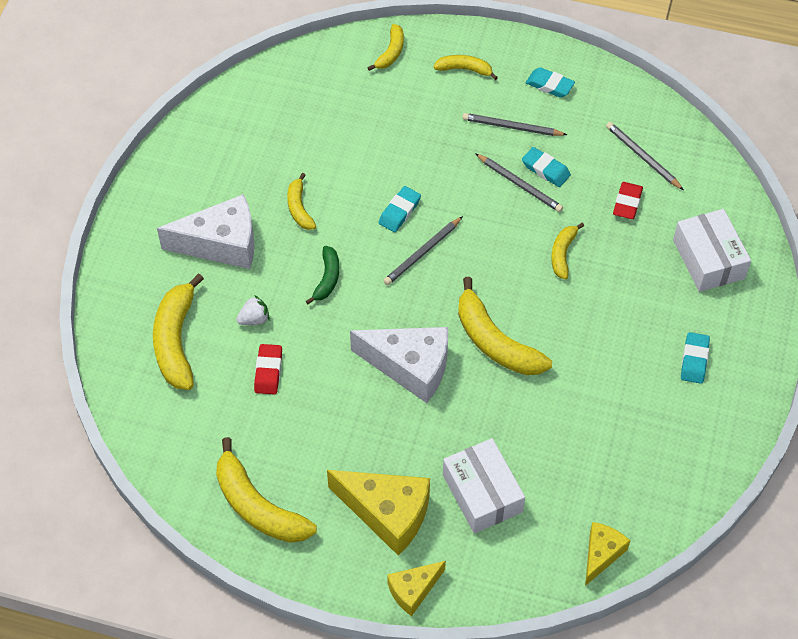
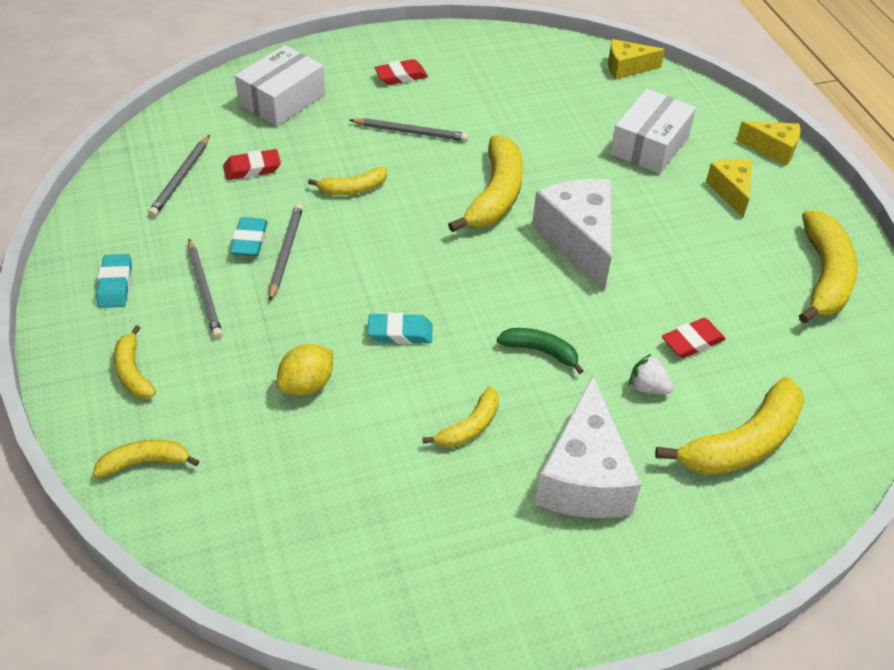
camera: 125 degrees left, 10 degrees down
white cheese [157,194,254,269] -> white cheese turned 135 degrees counterclockwise [535,376,642,518]
green banana [306,246,339,304] -> green banana turned 45 degrees clockwise [497,328,584,374]
yellow cheese [327,470,430,556] -> yellow cheese [706,159,752,217], size x0.57
grey pencil [383,216,463,285] -> grey pencil moved to [350,118,468,141]
turquoise eraser [681,332,710,384] -> red eraser [374,59,428,85]
none -> yellow lemon [277,344,333,396]

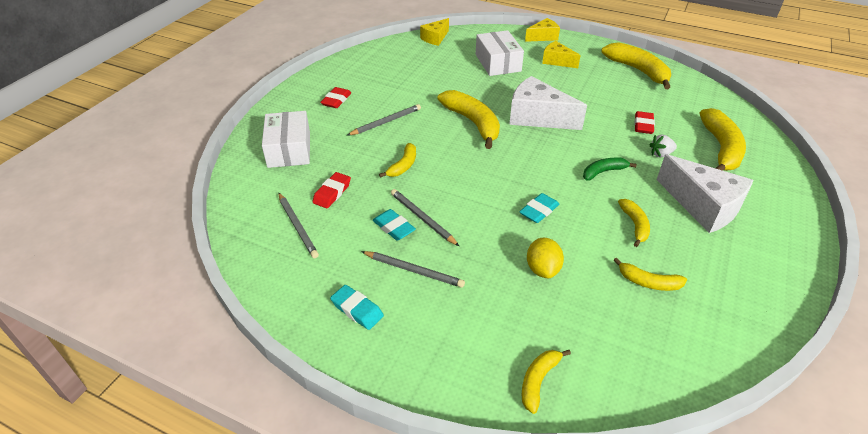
camera: 45 degrees left, 5 degrees down
yellow banana [114,325,156,398] -> yellow banana moved to [614,258,687,291]

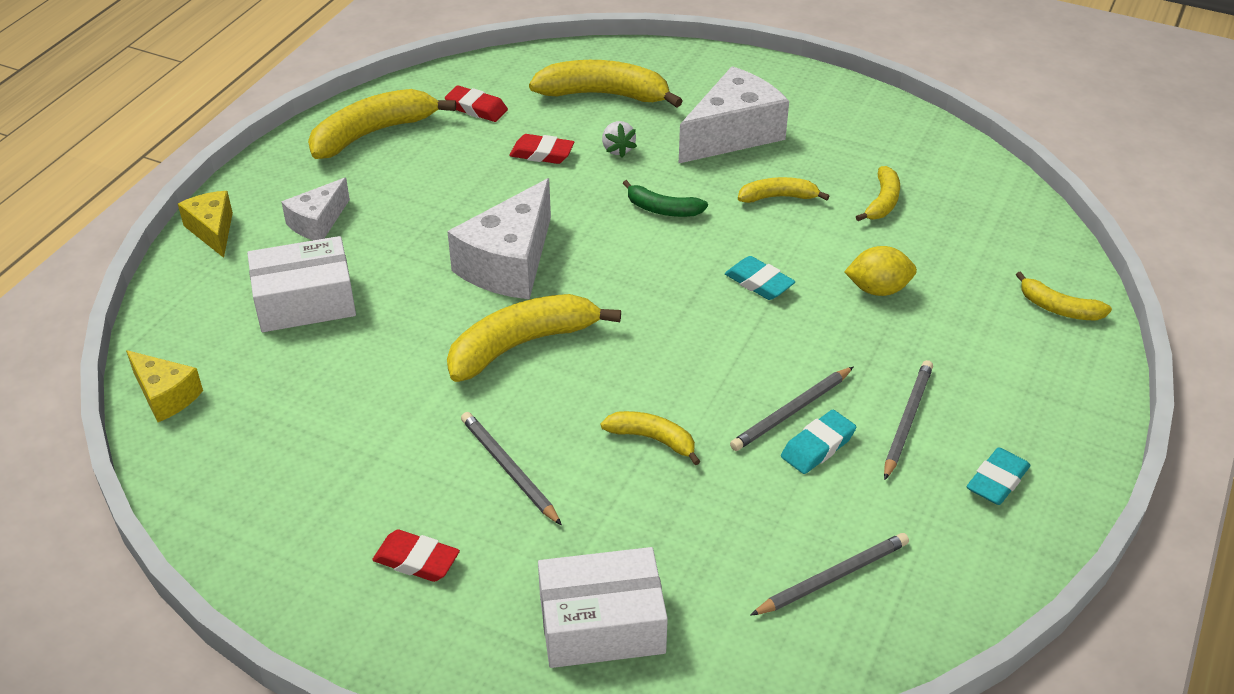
camera: 90 degrees left, 0 degrees up
red eraser [312,172,351,209] -> red eraser moved to [445,86,508,122]
yellow cheese [542,41,581,68] -> white cheese [282,178,350,240]
green banana [583,158,637,181] -> green banana turned 45 degrees counterclockwise [623,180,708,217]

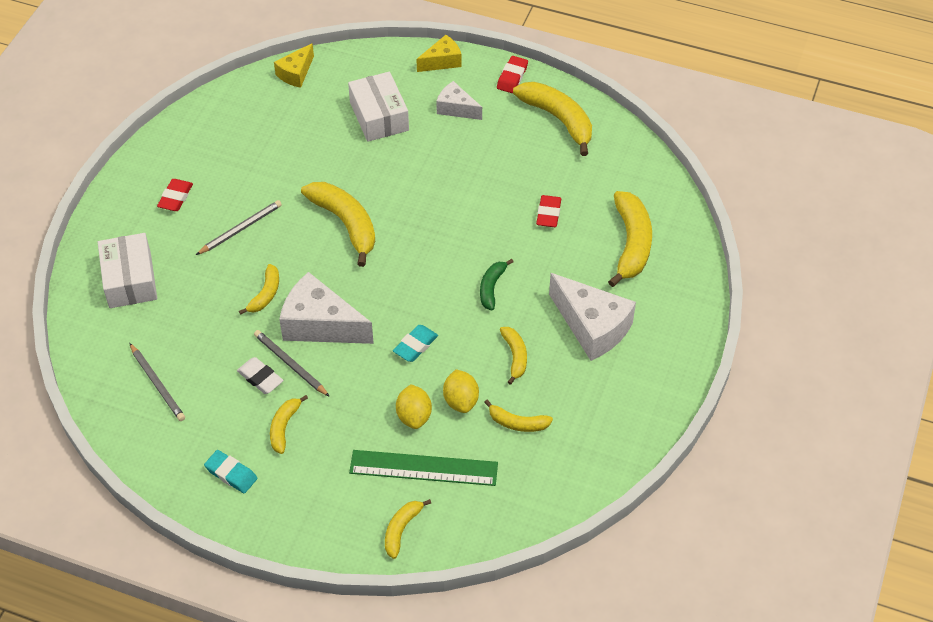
camera: 85 degrees right, 10 degrees up
red eraser [445,86,508,122] -> red eraser moved to [497,56,528,93]
white cheese [447,178,551,299] -> white cheese moved to [279,272,374,344]
white strawberry [602,121,637,158] -> none
turquoise eraser [781,410,856,474] -> white eraser [237,357,283,394]
grey pencil [884,360,933,480] -> yellow banana [270,395,308,454]
none -> green ruler [349,450,498,486]
none -> yellow lemon [443,370,479,413]

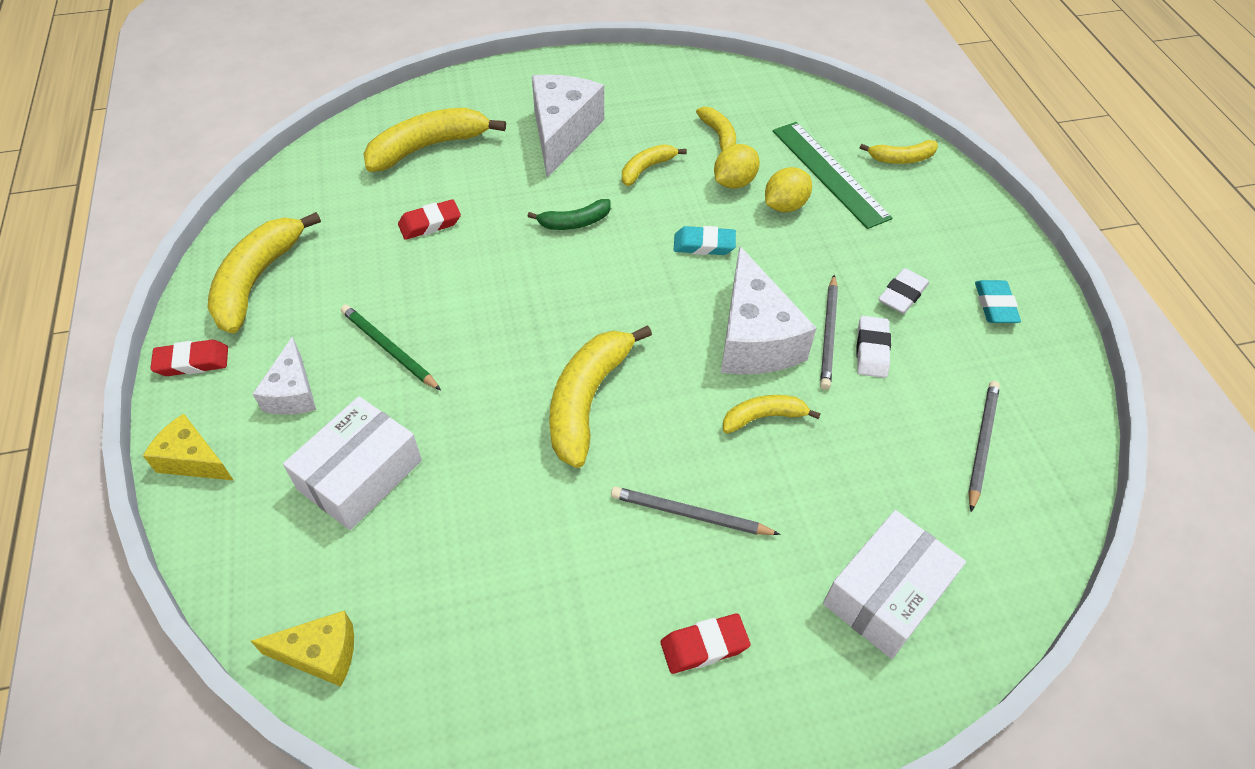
camera: 125 degrees left, 0 degrees up
yellow banana [270,395,308,454] -> white eraser [878,268,929,314]
none -> green pencil [341,305,441,390]

